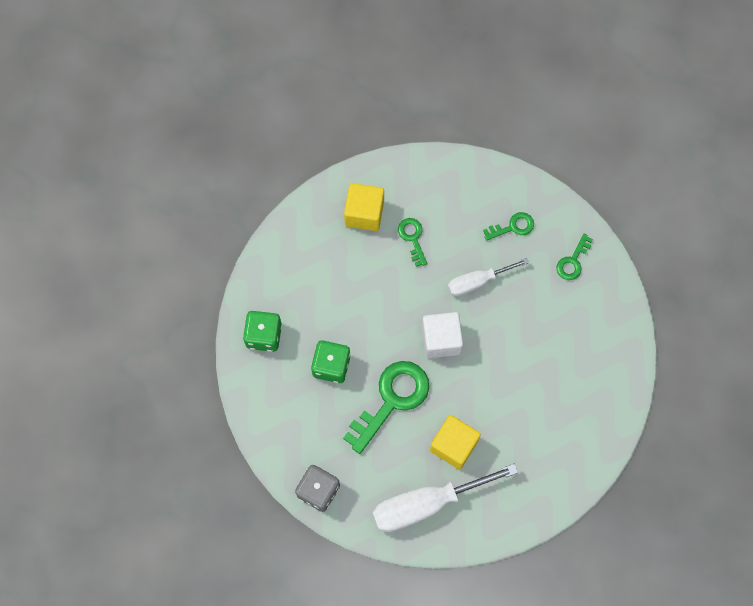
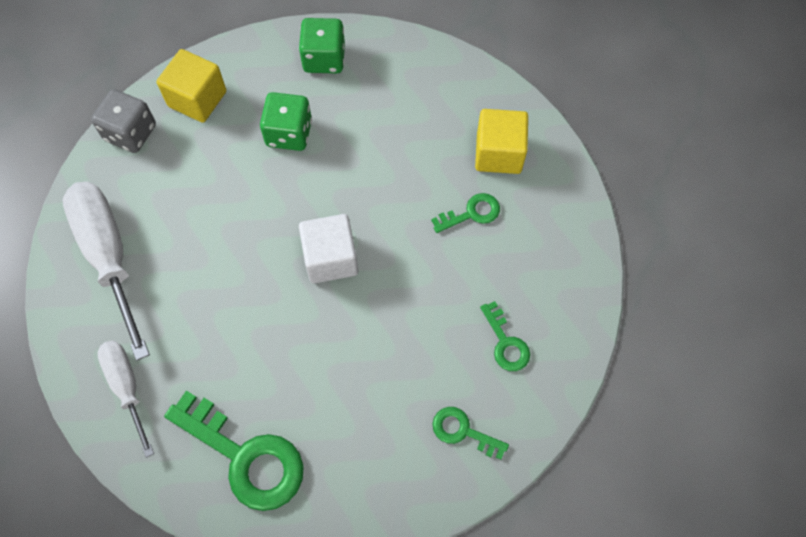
camera: 85 degrees right, 5 degrees down
green key [343,361,429,454] -> green key moved to [164,391,304,511]
yellow cube [430,415,481,469] -> yellow cube moved to [157,49,226,123]
white screwdriver [448,258,529,296] -> white screwdriver moved to [97,340,154,458]

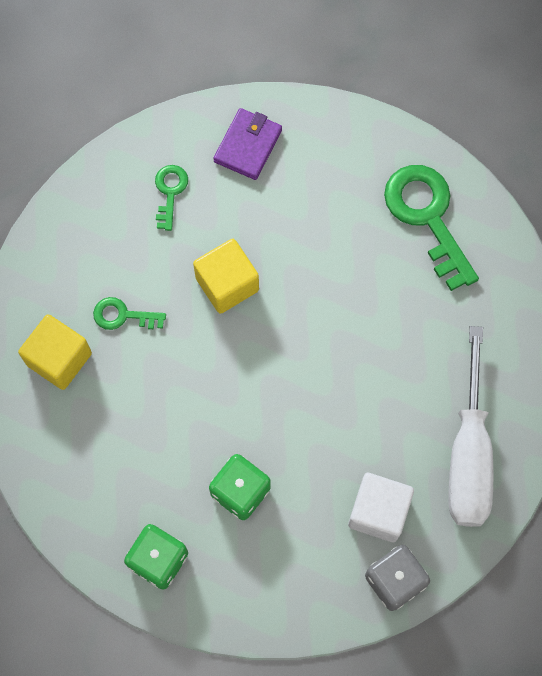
camera: 150 degrees left, 5 degrees up
white screwdriver [97,340,154,458] -> none
yellow cube [157,49,226,123] -> yellow cube moved to [193,239,259,314]
white cube [299,214,358,283] -> white cube moved to [348,473,414,542]
green key [433,407,509,460] -> purple wallet [213,108,282,180]

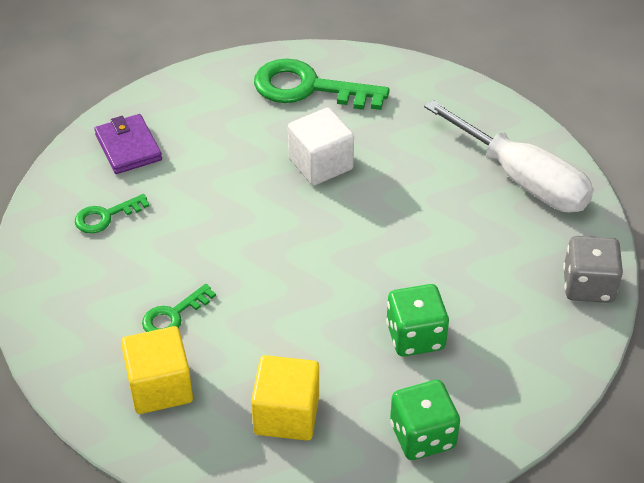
camera: 50 degrees left, 25 degrees down
green key [155,165,188,231] -> green key turned 75 degrees counterclockwise [75,194,150,234]
yellow cube [193,239,259,314] -> yellow cube moved to [251,355,319,441]
white cube [348,473,414,542] -> white cube moved to [288,108,354,186]

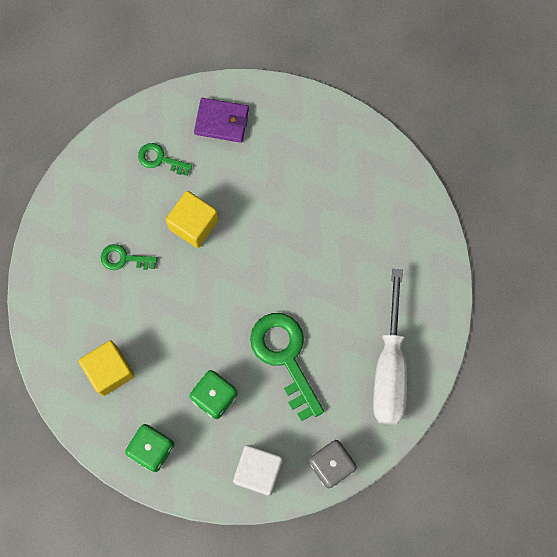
camera: 50 degrees right, 30 degrees up
purple wallet [94,114,162,174] -> purple wallet turned 75 degrees clockwise [194,98,249,143]
yellow cube [121,326,193,414] -> yellow cube moved to [166,191,219,248]
green key [254,59,390,110] -> green key moved to [250,313,324,421]
white cube [288,108,354,186] -> white cube moved to [233,445,282,496]

